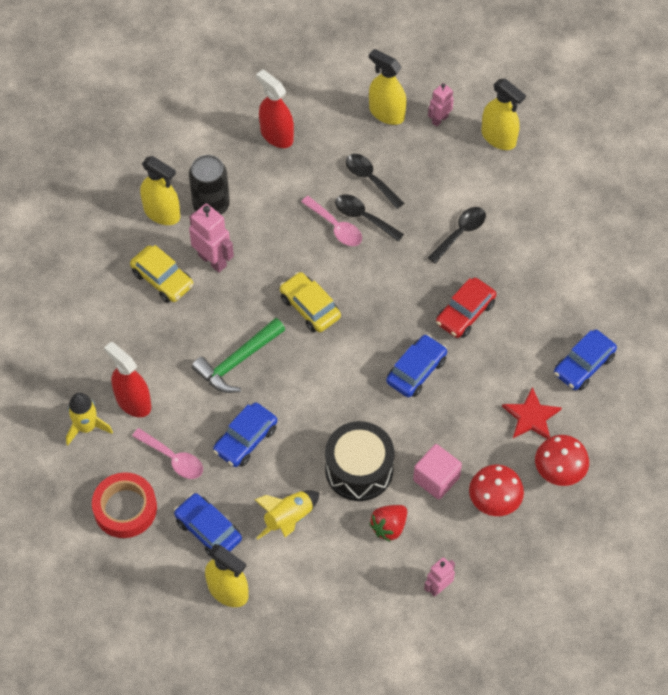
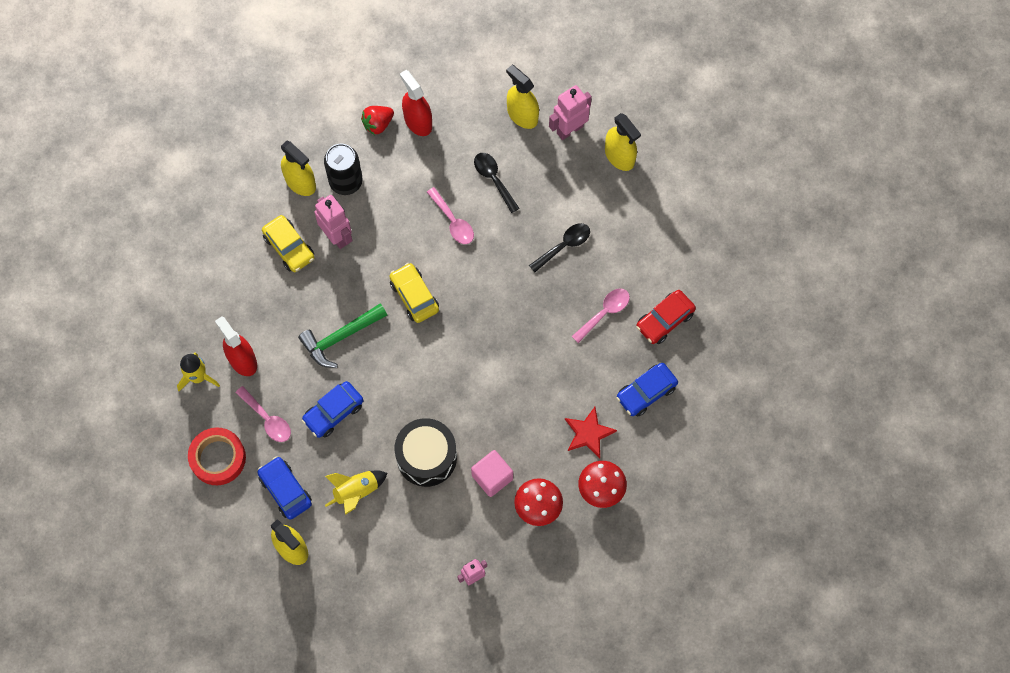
camera: 10 degrees right, 10 degrees up
black spoon [335,195,404,242] -> none
red strawberry [369,505,407,542] -> red strawberry moved to [361,106,394,135]
blue car [386,334,447,398] -> none
pink robot [428,83,454,127] -> pink robot [549,85,592,140], size x1.61
red car [436,278,496,338] -> red car moved to [636,290,696,344]
none -> pink spoon [572,288,630,343]

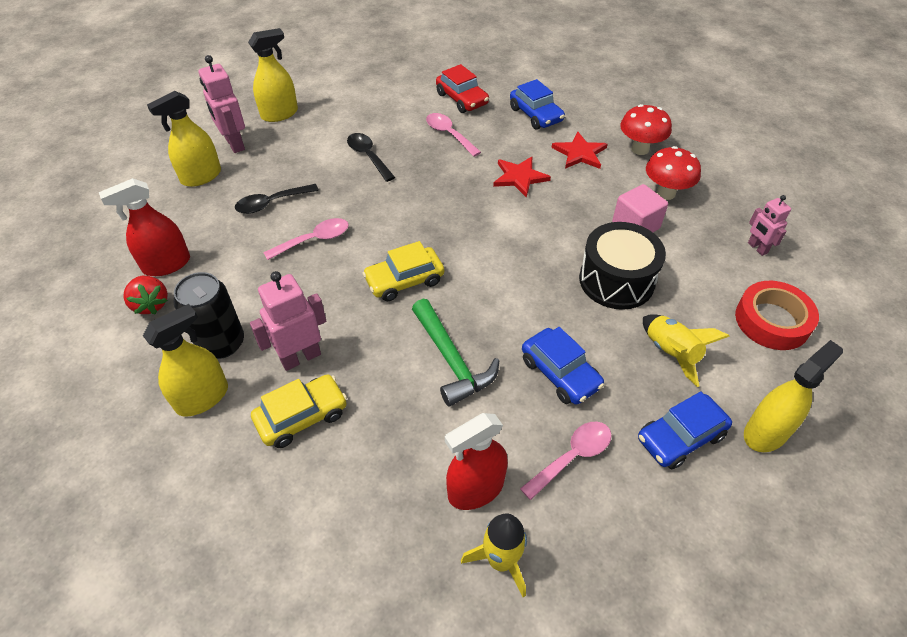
camera: 85 degrees left, 20 degrees down
red tape [188,428,246,485] -> red tape moved to [735,281,819,350]
none -> red star [493,156,551,198]

